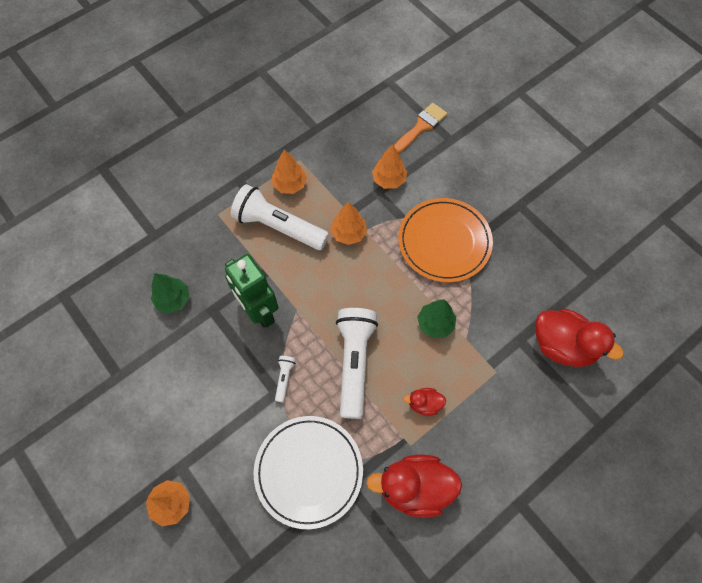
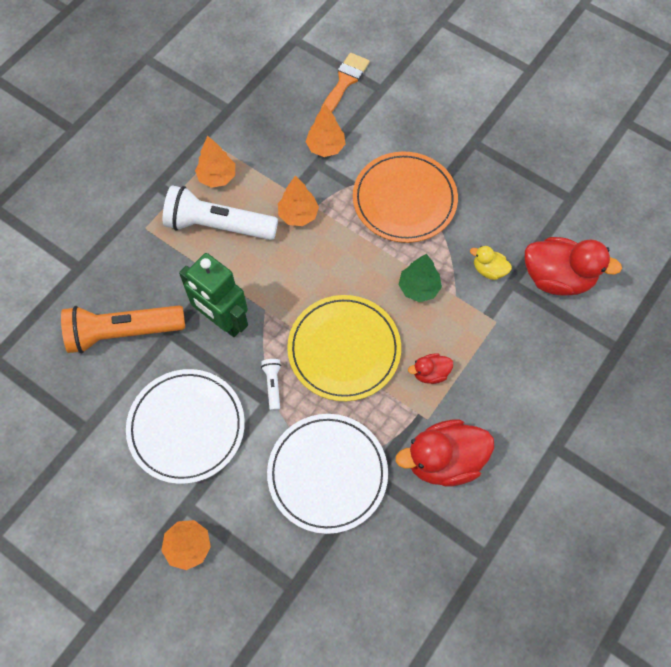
camera: 15 degrees left, 0 degrees up
green tree [151,273,189,314] -> orange flashlight [61,305,185,353]
white flashlight [336,308,378,419] -> yellow plate [287,295,401,401]
none -> white plate [126,369,245,484]
none -> yellow duck [470,246,512,280]

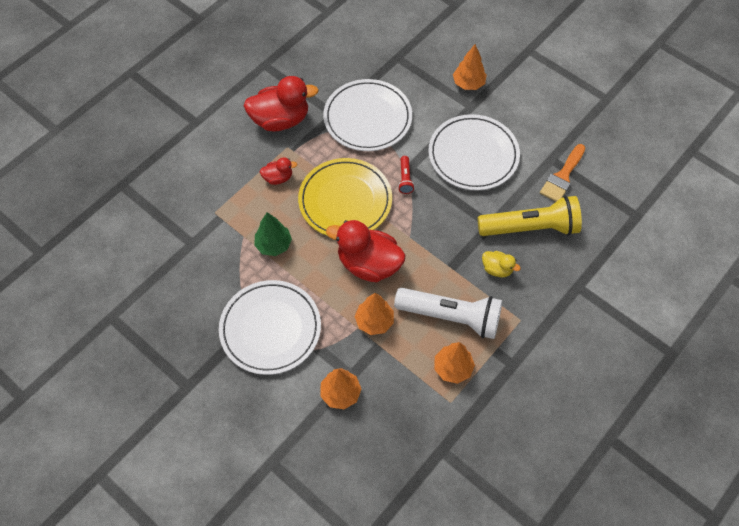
camera: 175 degrees left, 5 degrees down
orange flashlight [61,305,185,353] -> yellow flashlight [478,196,582,236]
green robot [179,253,248,337] -> none
white flashlight [261,359,281,411] -> red flashlight [398,156,415,194]
orange brush [320,53,370,112] -> orange brush moved to [540,144,585,202]
orange plate [353,151,458,243] -> white plate [219,280,321,375]
yellow duck [470,246,512,280] -> yellow duck moved to [482,251,521,277]
red duck [525,237,622,296] -> red duck moved to [326,220,406,282]

